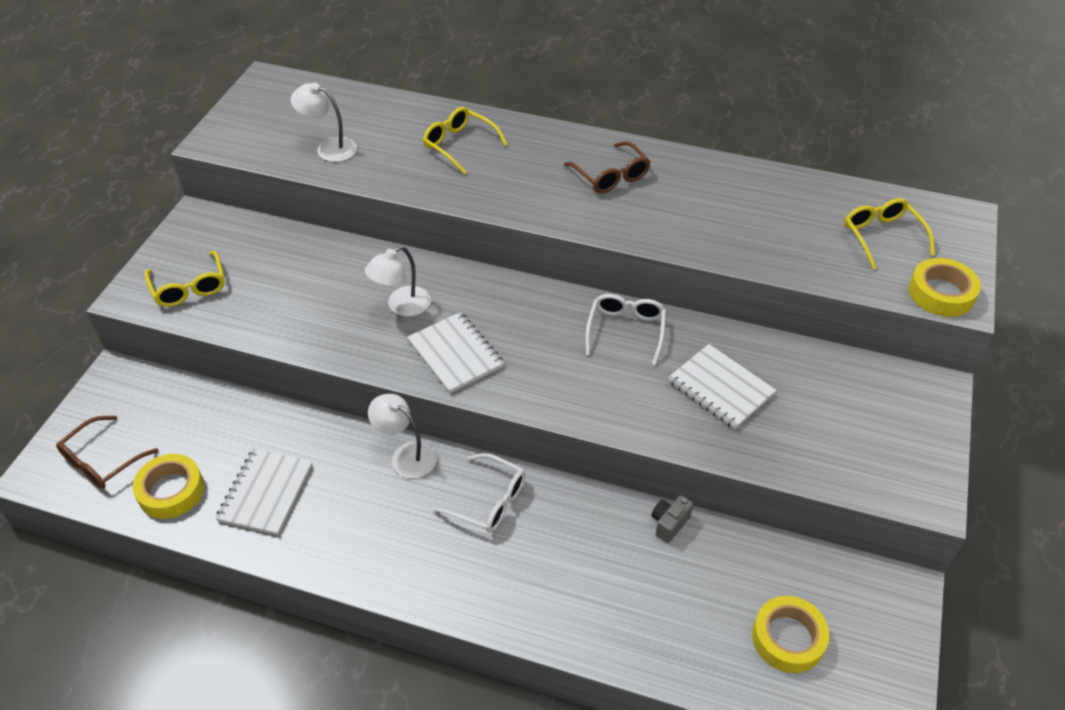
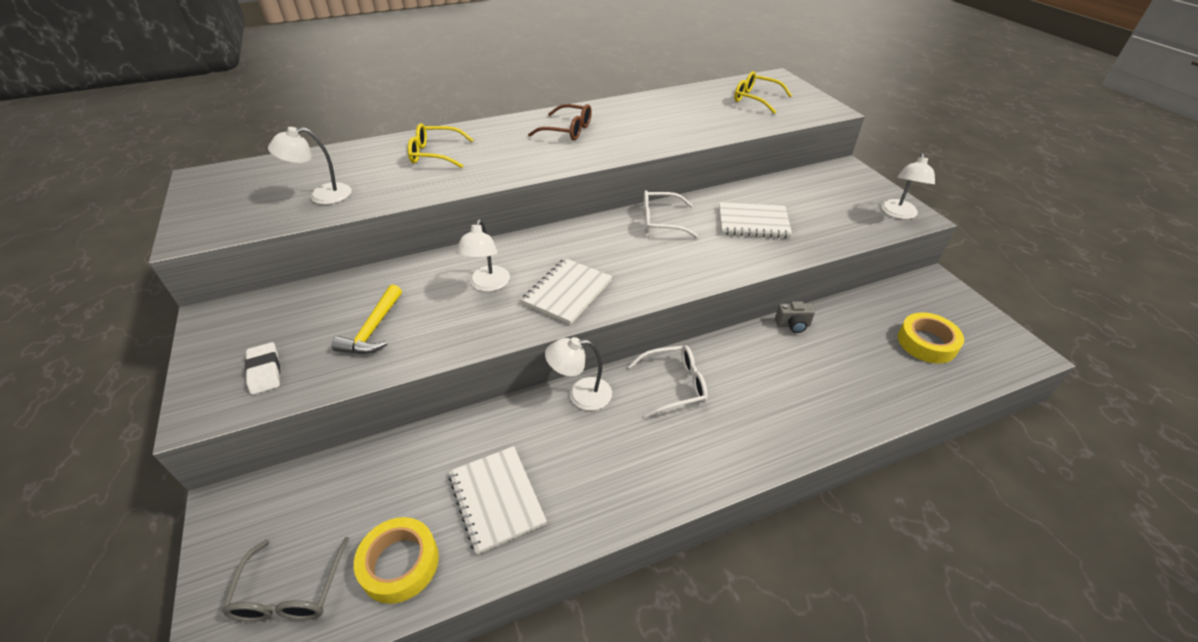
camera: 40 degrees left, 5 degrees down
brown glasses [56,416,159,489] -> grey glasses [221,537,349,622]
yellow glasses [144,251,224,307] -> white eraser [245,342,280,395]
white notebook [407,312,504,393] -> white notebook turned 75 degrees counterclockwise [521,258,612,325]
white glasses [585,294,666,365] -> white glasses turned 60 degrees counterclockwise [643,190,698,238]
grey camera [651,495,693,543] -> grey camera turned 90 degrees counterclockwise [775,301,815,333]
yellow tape [909,258,981,317] -> none
none -> yellow hammer [332,285,402,354]
none -> white lamp [881,153,935,219]

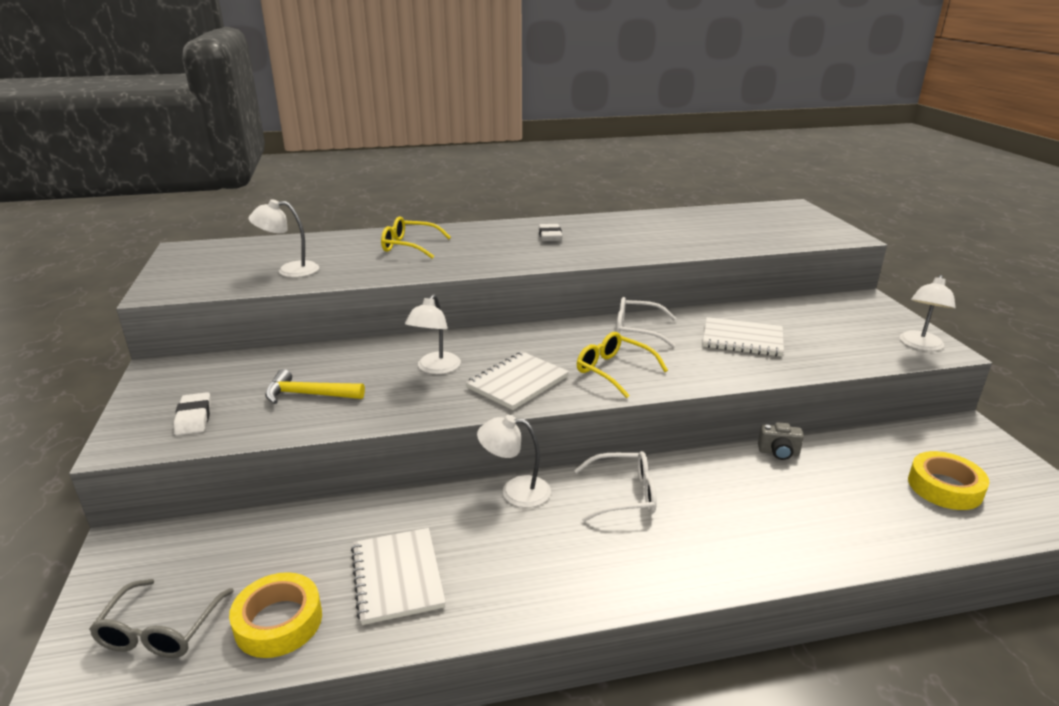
camera: 10 degrees right, 15 degrees down
yellow hammer [332,285,402,354] -> yellow hammer turned 75 degrees clockwise [265,369,365,404]
brown glasses [528,104,592,140] -> white eraser [539,224,562,241]
yellow glasses [734,71,792,114] -> yellow glasses moved to [577,332,668,398]

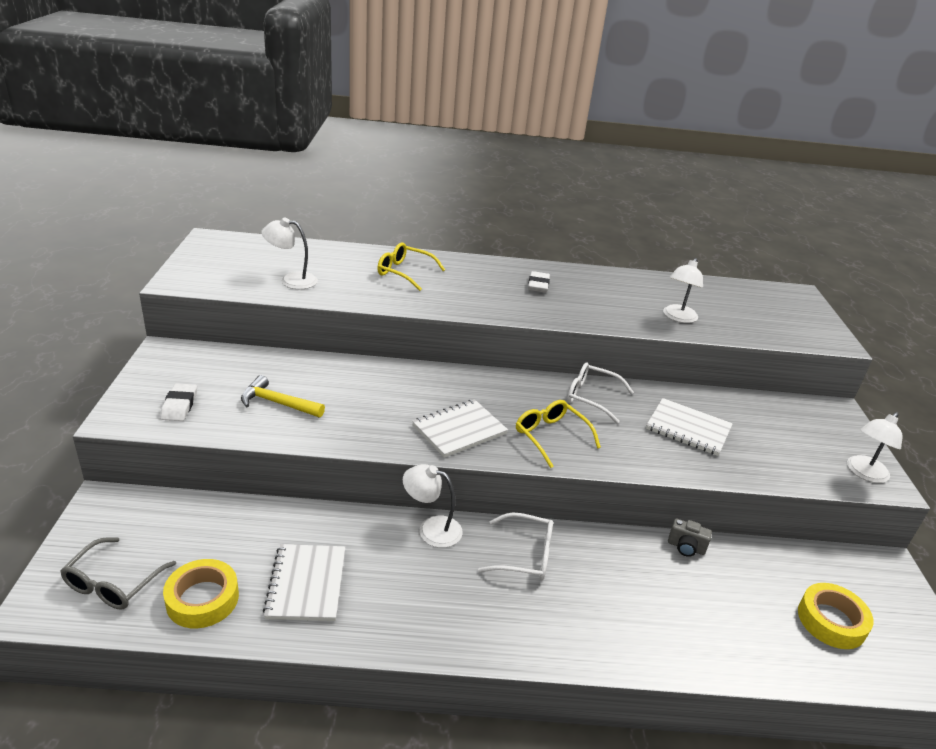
camera: 10 degrees right, 5 degrees up
white lamp [405,294,461,374] -> white lamp moved to [663,258,703,323]

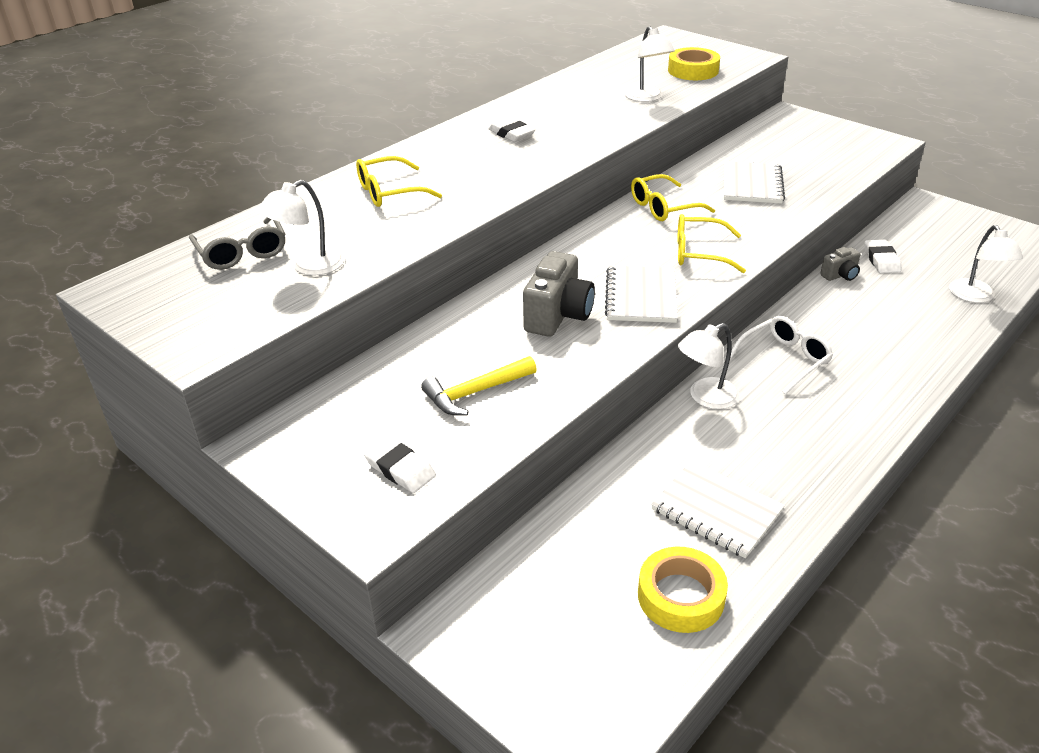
camera: 45 degrees left, 5 degrees up
grey glasses [60,537,176,610] -> grey glasses moved to [189,217,285,270]
white glasses [567,362,634,424] -> yellow glasses [631,174,715,221]
white notebook [646,398,733,456] -> white notebook turned 60 degrees counterclockwise [724,161,785,204]
yellow tape [798,583,874,649] -> yellow tape moved to [668,47,720,80]
white lamp [847,412,902,483] -> white lamp moved to [949,225,1023,303]
none -> grey camera [523,251,595,337]
none -> white eraser [865,239,901,273]

